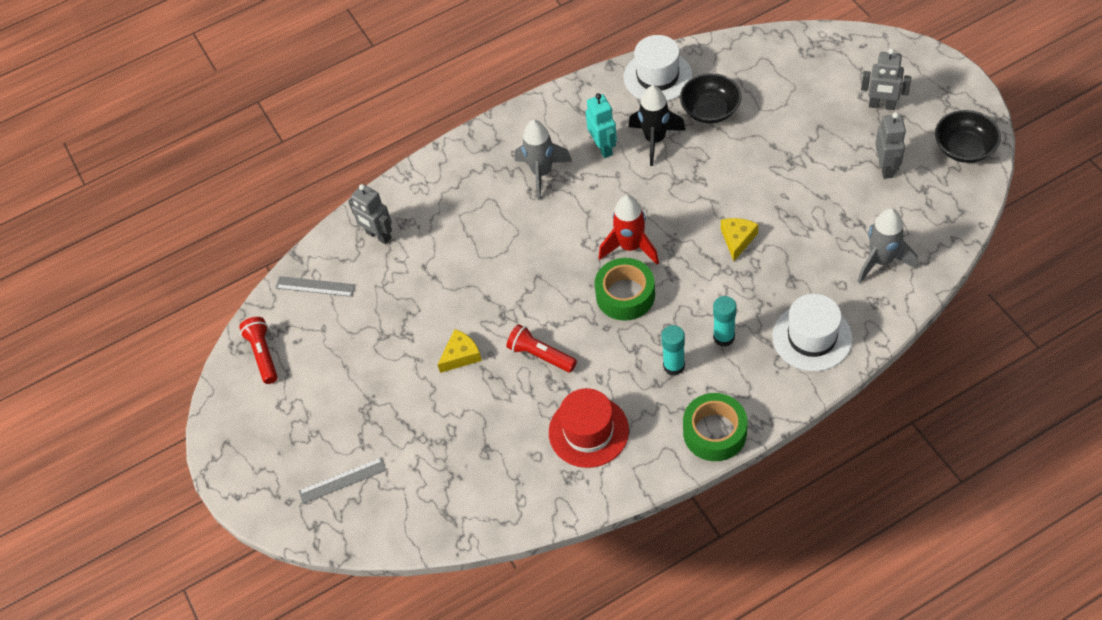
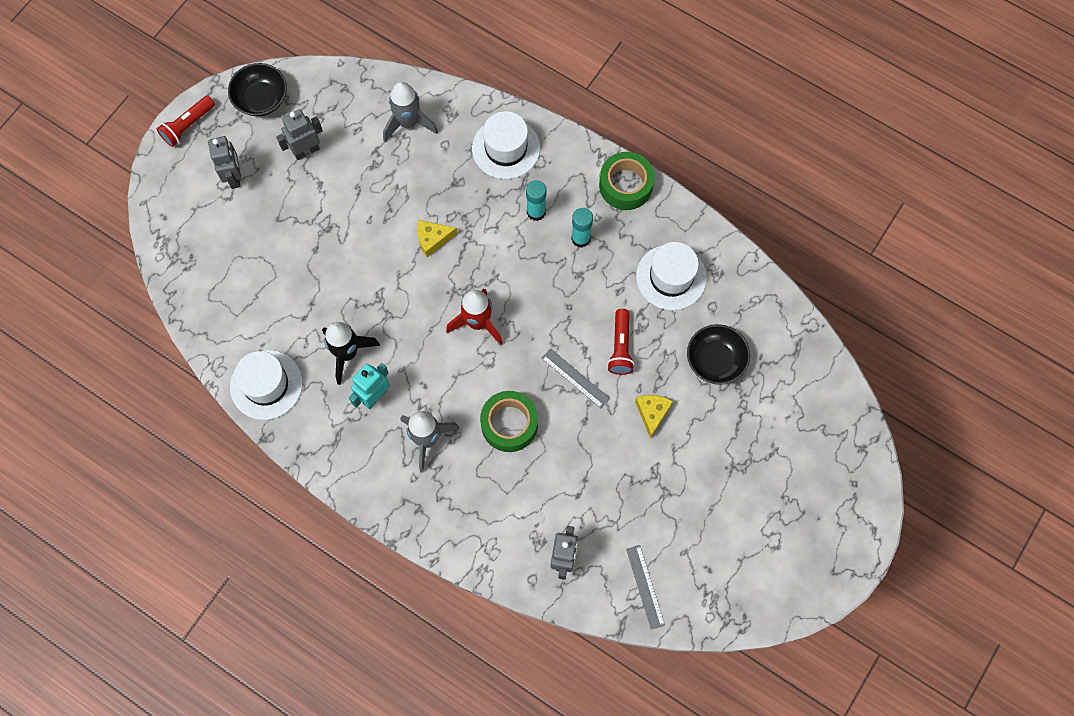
camera: 125 degrees left, 15 degrees up
red flashlight [239,317,278,384] -> red flashlight moved to [157,96,215,147]
grey ruler [299,457,386,504] -> grey ruler moved to [541,348,610,408]
yellow cheese [437,329,482,373] -> yellow cheese turned 75 degrees clockwise [635,395,673,439]
red hat [549,388,629,468] -> white hat [636,242,707,310]
green tape [594,258,655,321] -> green tape moved to [480,391,538,452]
black bowl [680,73,742,123] -> black bowl moved to [687,324,750,385]

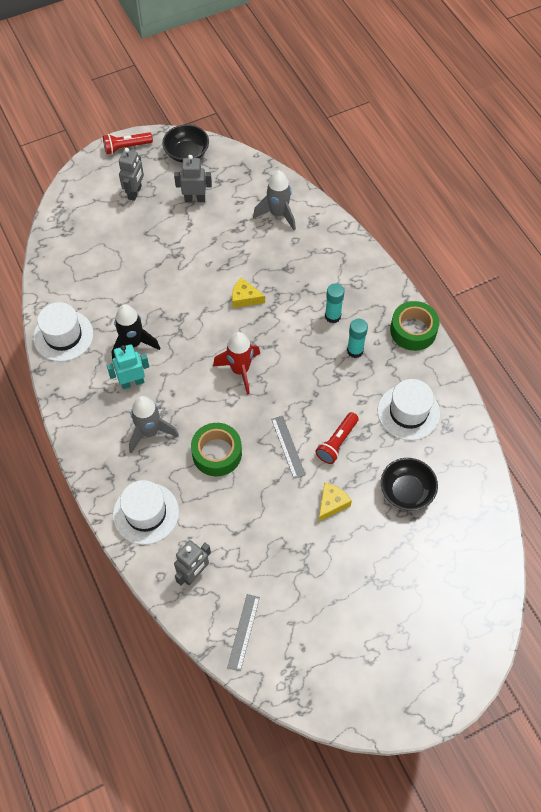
camera: 30 degrees right, 10 degrees down
white hat [472,111,540,179] -> white hat moved to [113,480,179,545]

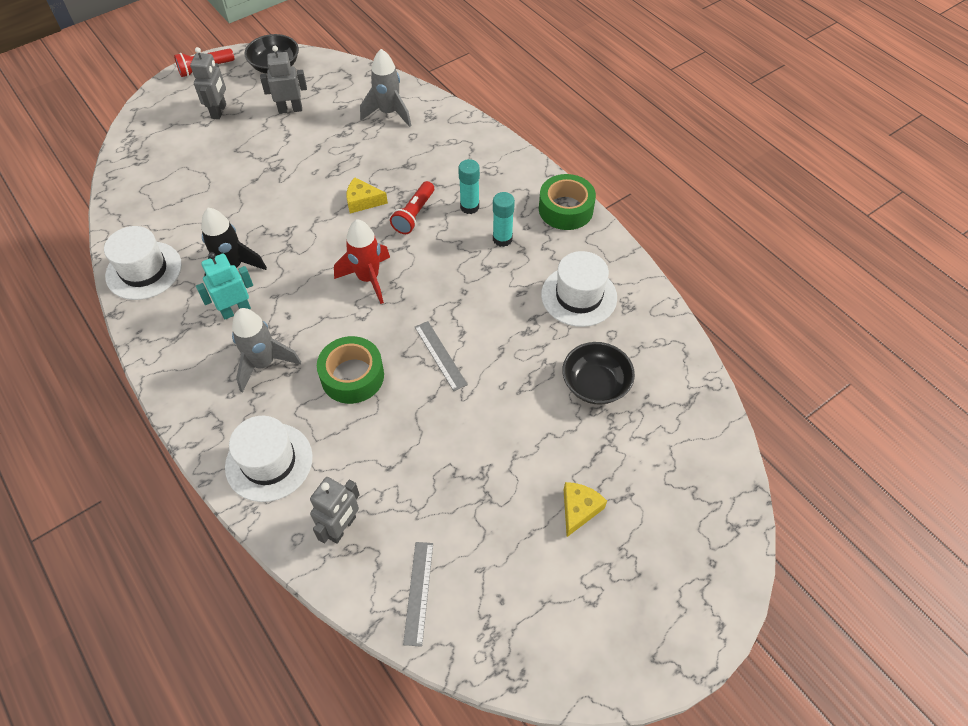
camera: 10 degrees left, 5 degrees down
red flashlight [315,412,359,464] -> red flashlight moved to [390,181,434,234]
yellow cheese [319,483,352,521] -> yellow cheese moved to [564,482,607,537]

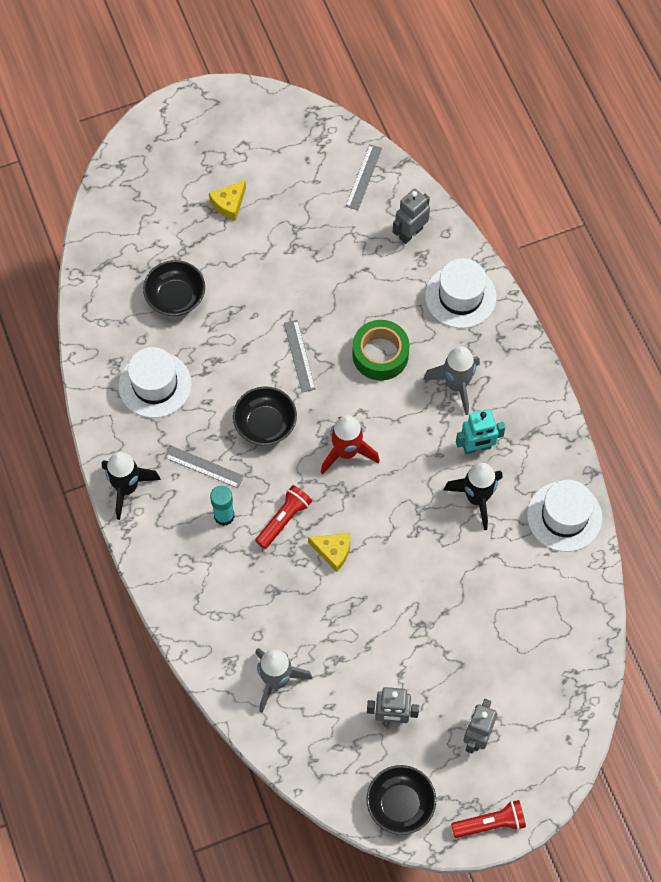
camera: 165 degrees left, 10 degrees up
turquoise glue stick [493,192,515,247] -> grey ruler [165,446,244,488]
green tape [539,174,596,230] -> black rocket [102,452,161,520]
none -> black bowl [233,386,297,446]

